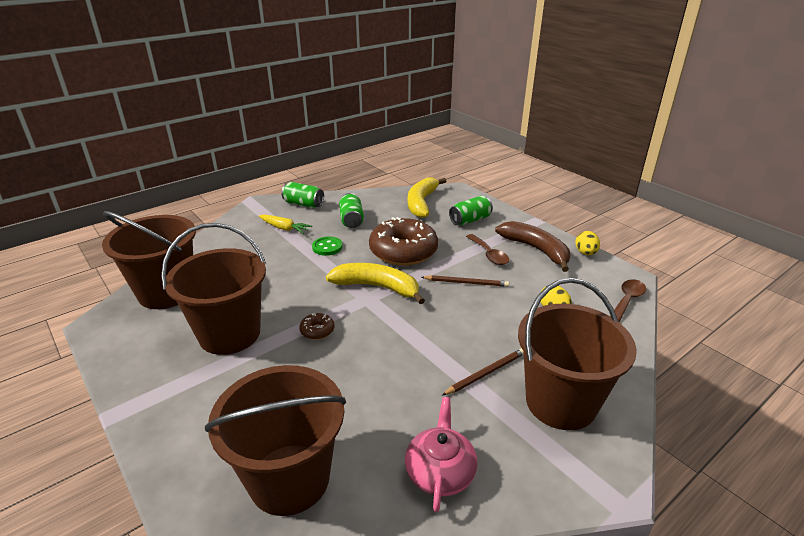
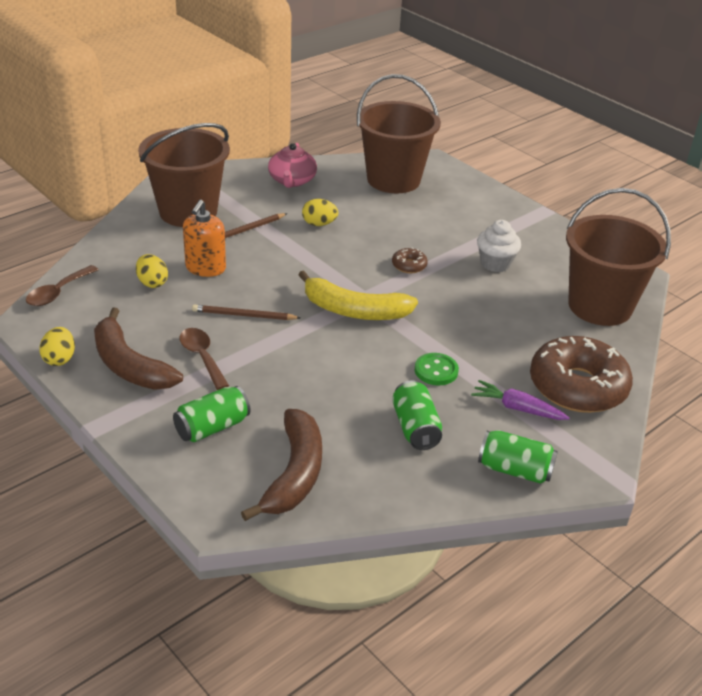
camera: 175 degrees right, 5 degrees up
brown bucket [161,223,266,355] -> white cupcake [477,220,521,272]
yellow carrot [259,214,313,234] -> purple carrot [471,380,570,420]
brown donut [369,217,438,266] -> brown donut moved to [530,336,633,413]
yellow banana [408,177,446,218] -> brown banana [241,409,322,521]
none -> orange soap dispenser [183,200,226,277]
none -> yellow egg [302,199,338,226]

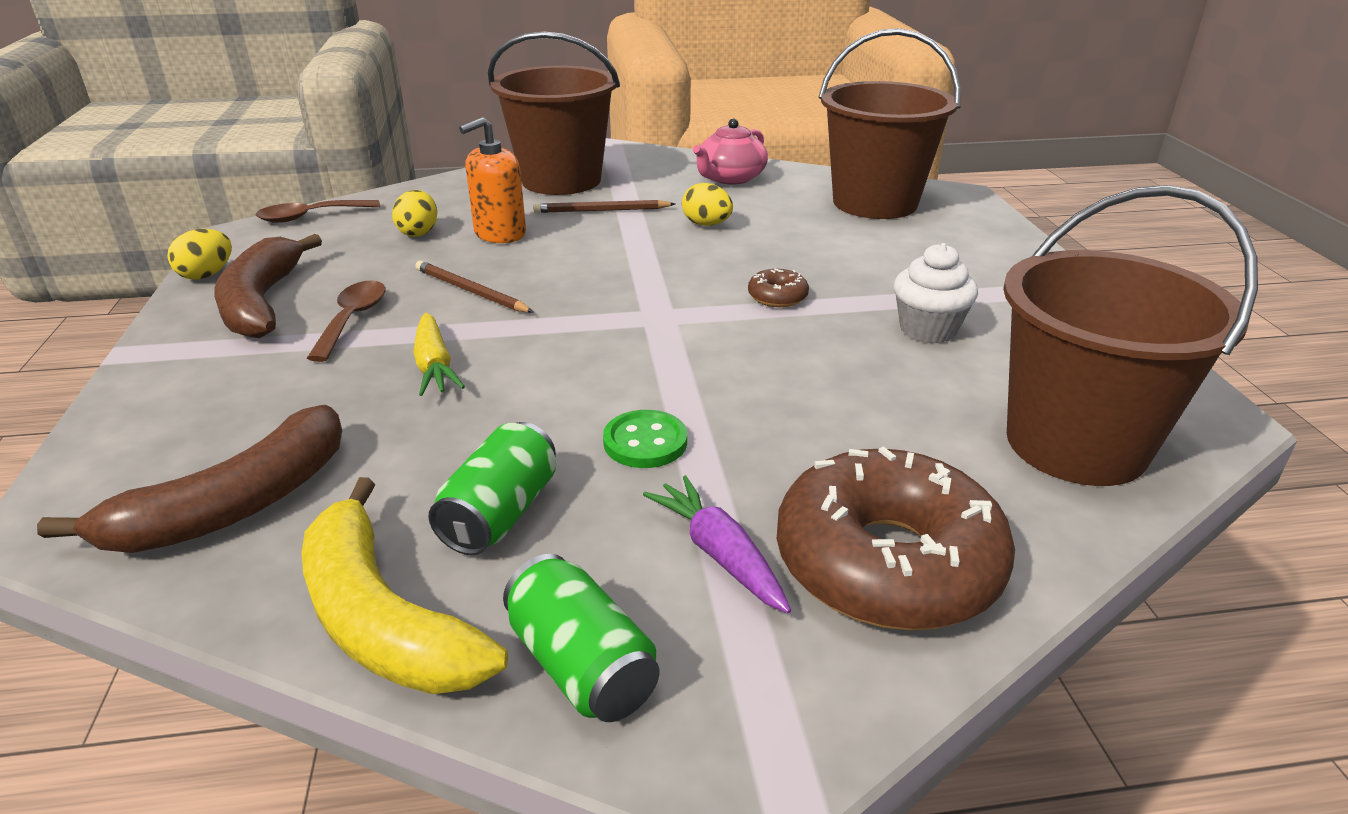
camera: 35 degrees right, 5 degrees down
green can [173,386,251,442] -> none
yellow banana [298,270,418,320] -> yellow banana moved to [302,477,508,694]
none -> yellow carrot [413,313,465,396]

